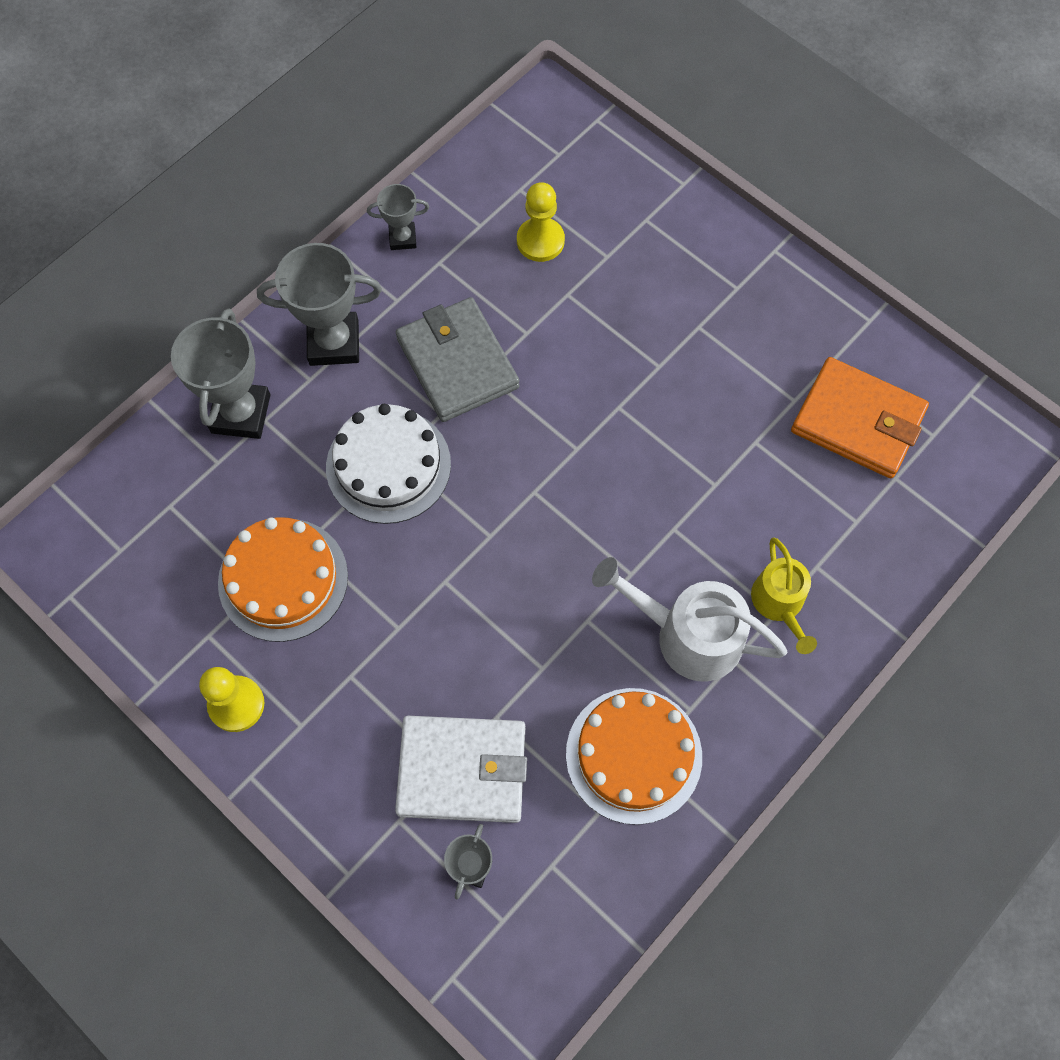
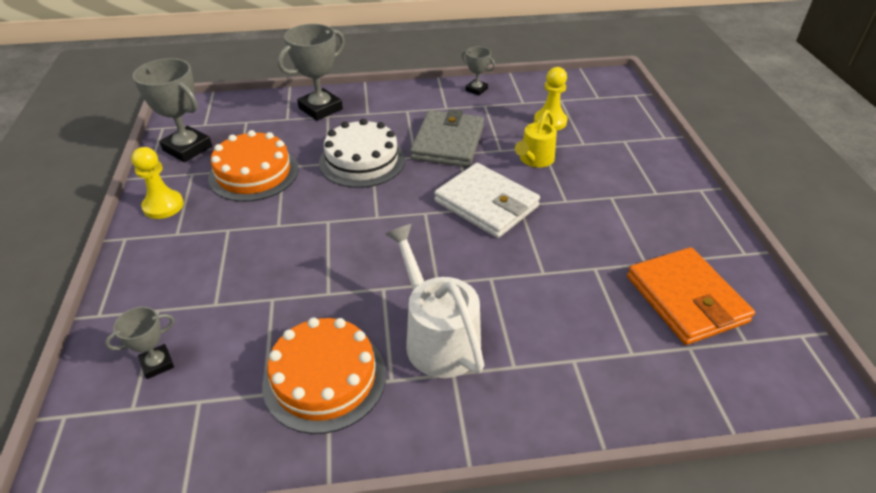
camera: 40 degrees right, 25 degrees down
grey trophy [257,243,382,366] -> grey trophy moved to [133,58,212,162]
white wallet [395,716,527,823] -> white wallet moved to [434,163,540,238]
yellow watering can [751,537,817,654] -> yellow watering can moved to [515,110,557,168]

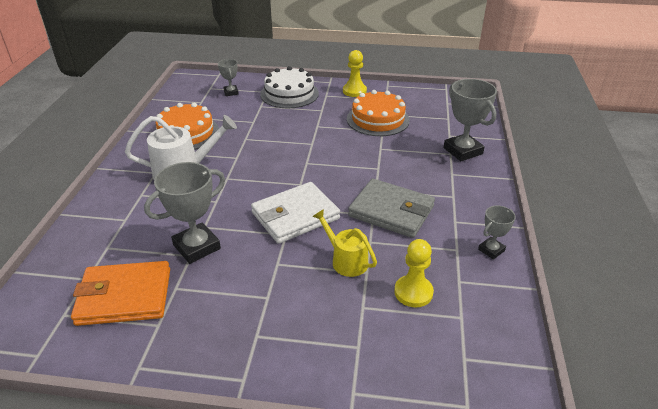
camera: 105 degrees right, 5 degrees down
grey trophy [133,58,212,162] -> grey trophy moved to [144,162,225,264]
white cake [319,119,405,188] -> white cake moved to [260,66,319,108]

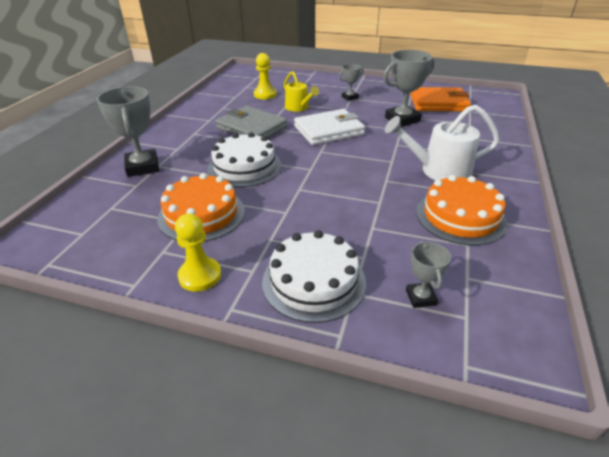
camera: 170 degrees left, 0 degrees up
grey trophy [478,205,516,259] -> grey trophy moved to [339,64,364,101]
none -> white cake [207,132,281,187]

